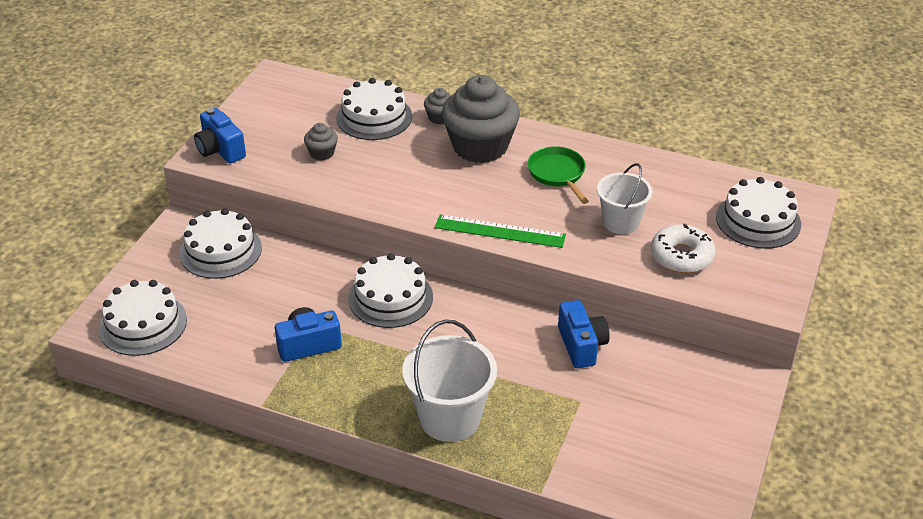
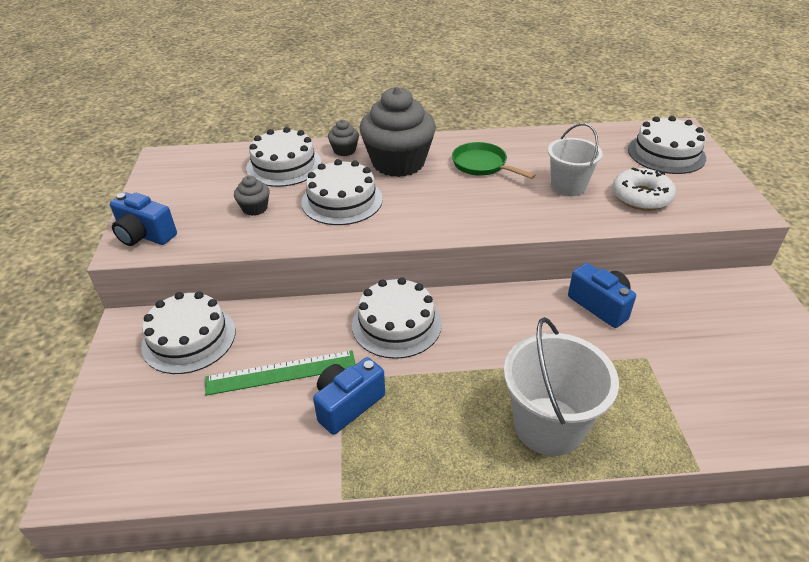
camera: 25 degrees left, 0 degrees up
white cake [99,280,187,356] -> white cake moved to [301,159,383,225]
green ruler [435,214,566,248] -> green ruler moved to [205,350,356,396]

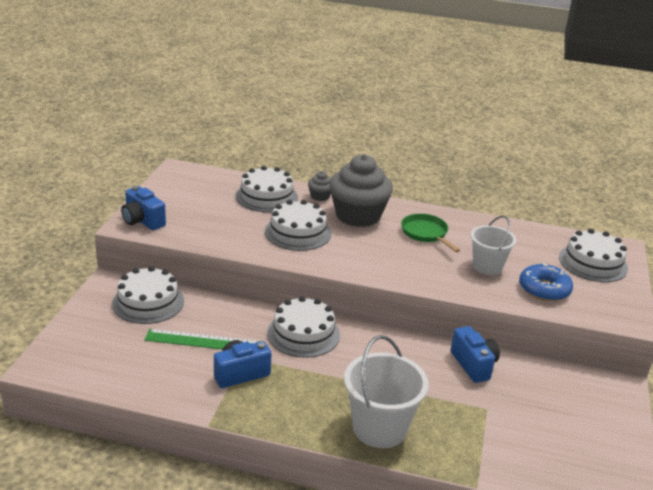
camera: 15 degrees right, 10 degrees down
grey cupcake [234,176,270,216] -> none
white donut [612,168,676,211] -> blue donut [519,263,573,301]

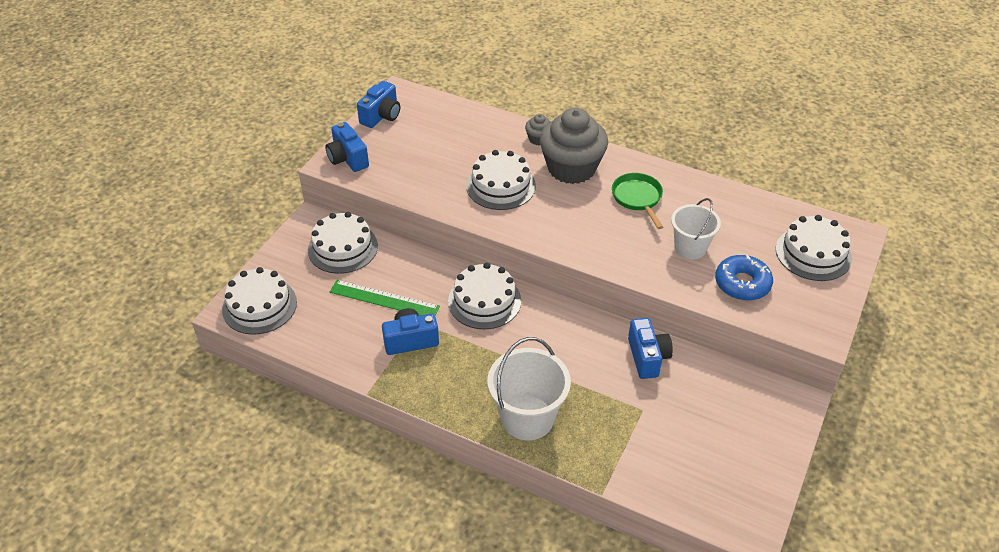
camera: 15 degrees right, 15 degrees up
white cake [236,166,298,212] -> white cake moved to [222,267,297,335]
none -> blue camera [357,81,400,128]

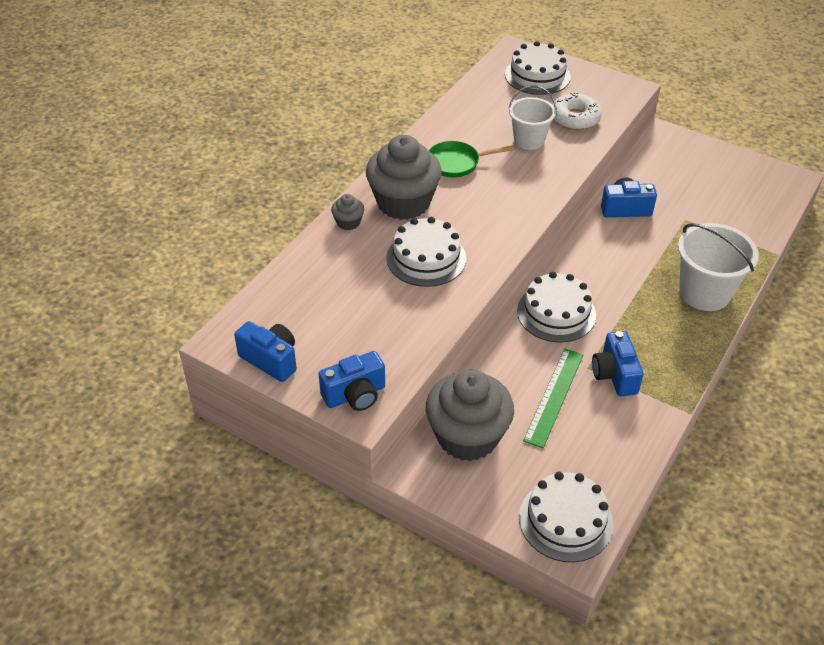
camera: 85 degrees left, 0 degrees up
white cake [308,212,378,274] -> grey cupcake [426,370,514,461]
blue donut [715,255,773,301] -> white donut [552,92,602,130]

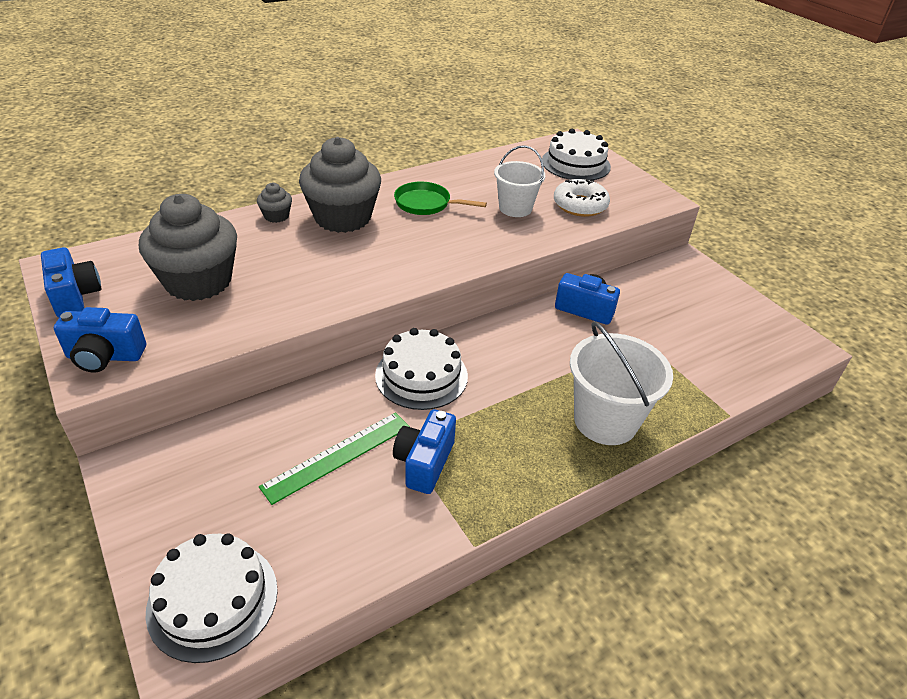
camera: 25 degrees right, 5 degrees down
white cake [386,217,466,287] -> none
grey cupcake [426,370,514,461] -> grey cupcake moved to [139,194,237,301]

